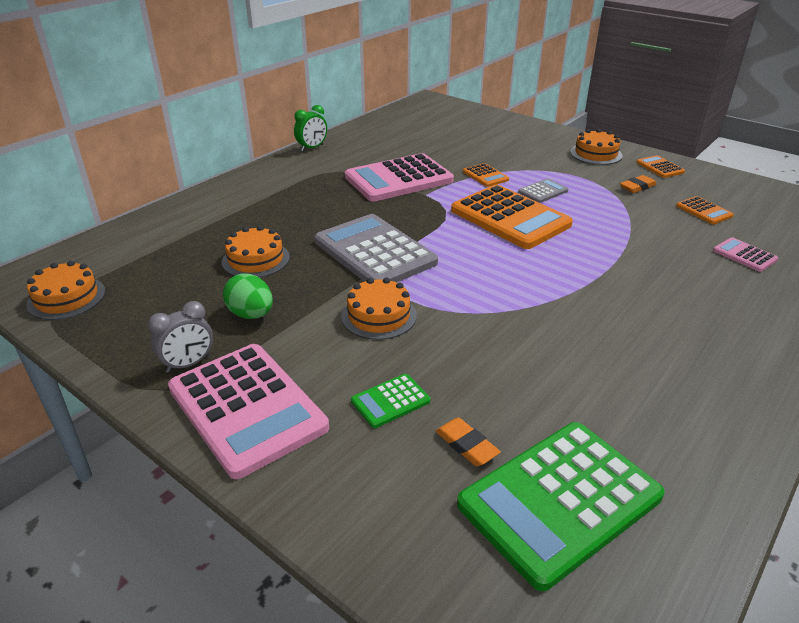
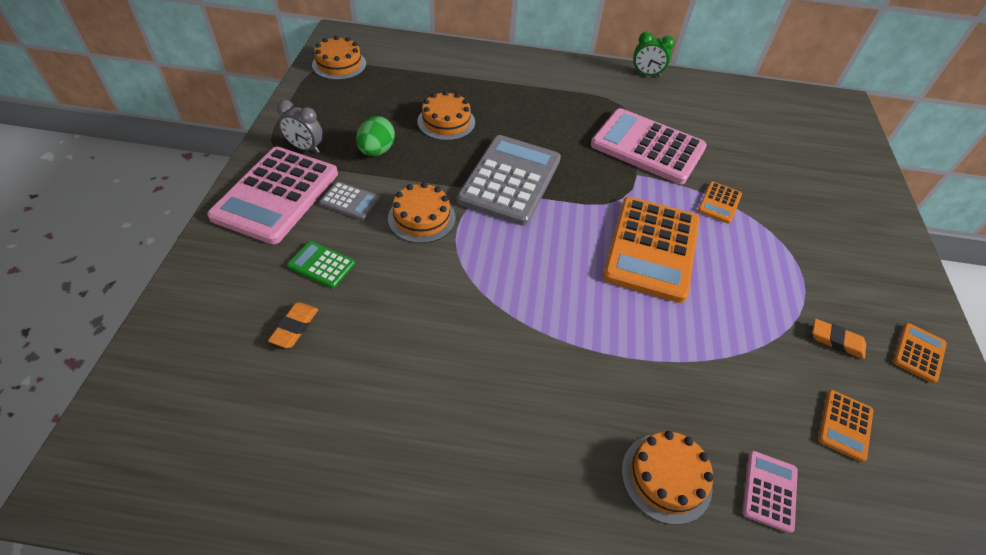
camera: 55 degrees right, 15 degrees up
green calculator [457,422,665,591] -> none
grey calculator [518,179,568,203] -> grey calculator moved to [319,182,381,220]
orange cake [570,129,623,165] -> orange cake moved to [622,431,714,525]

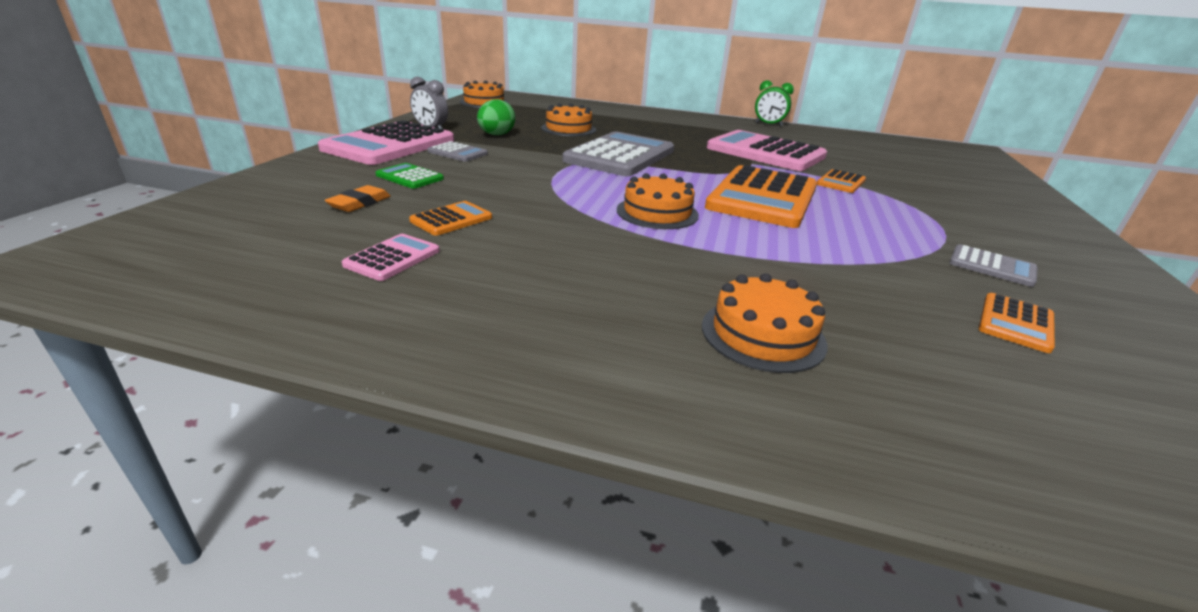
camera: 10 degrees right, 20 degrees down
orange cake [388,182,456,243] -> orange cake moved to [617,173,699,229]
pink calculator [742,451,798,534] -> pink calculator moved to [341,234,440,281]
orange eraser [812,319,866,359] -> grey calculator [949,244,1038,287]
orange calculator [893,323,947,383] -> orange calculator moved to [409,201,492,236]

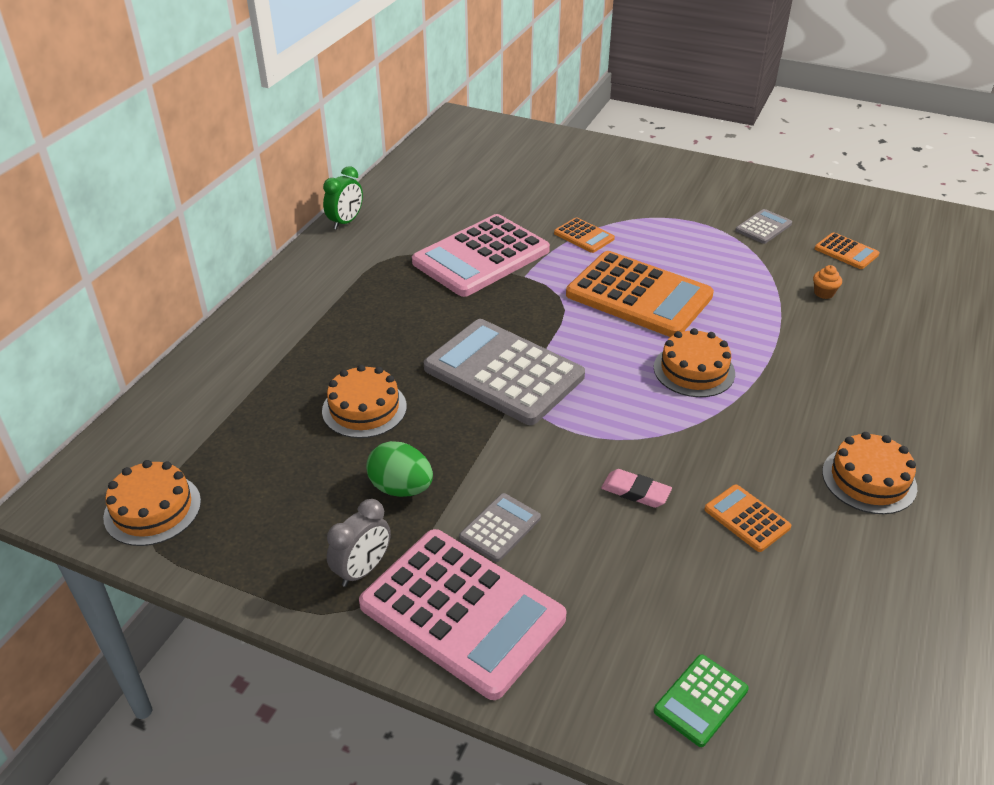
camera: 80 degrees left, 10 degrees up
orange eraser [325,185,391,212] -> none
pink calculator [341,234,440,281] -> none
green calculator [376,163,444,189] -> green calculator moved to [654,654,749,747]
orange cake [702,273,828,373] -> orange cake moved to [822,432,917,514]
none -> pink eraser [601,469,672,508]
none -> orange cupcake [813,265,842,299]

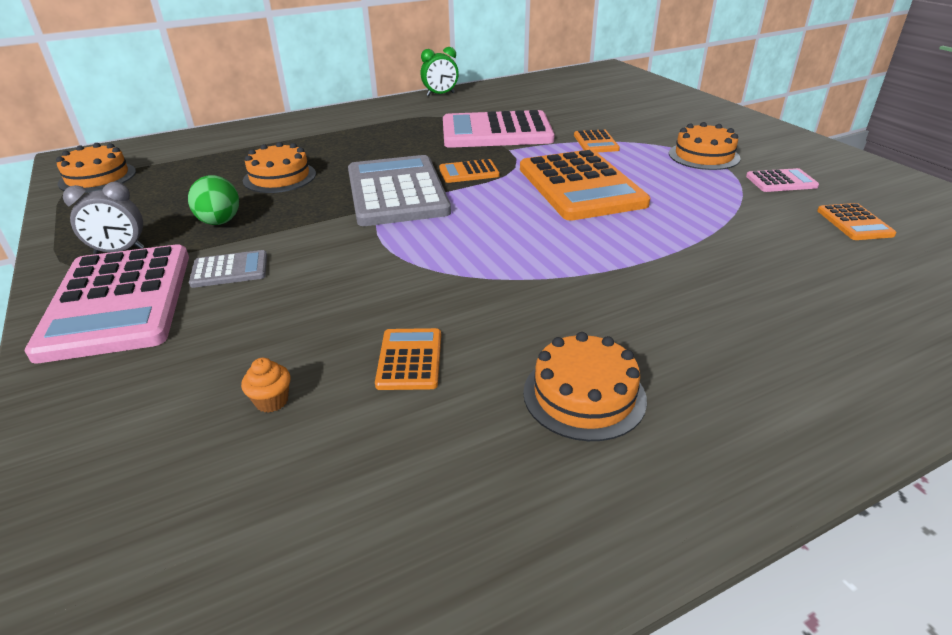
camera: 40 degrees right, 5 degrees down
pink eraser [601,469,672,508] -> none
orange cake [654,328,735,397] -> orange cake moved to [669,122,740,170]
green calculator [654,654,749,747] -> none
grey calculator [735,209,792,244] -> pink calculator [746,168,819,192]
orange cupcake [813,265,842,299] -> orange cupcake moved to [241,358,291,413]
none -> orange calculator [439,159,500,183]

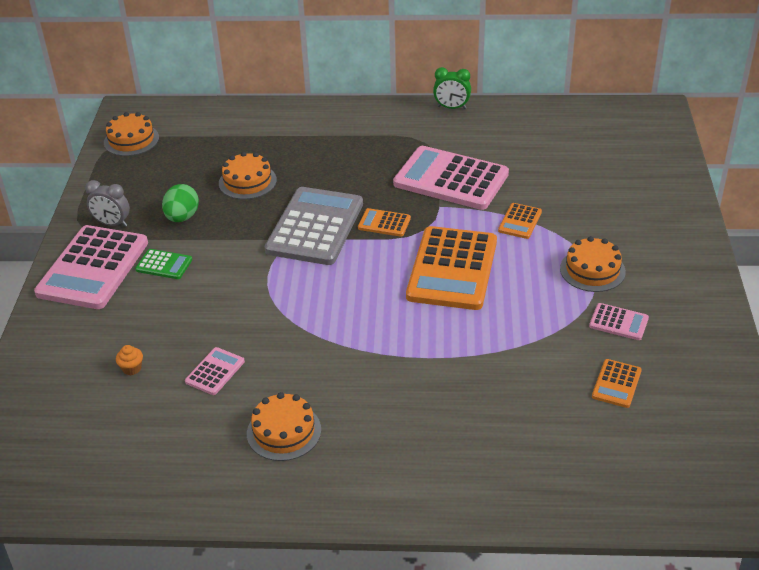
camera: 30 degrees right, 5 degrees up
grey calculator [189,250,267,288] -> green calculator [135,249,192,279]
orange calculator [375,328,441,390] -> pink calculator [185,347,245,395]

